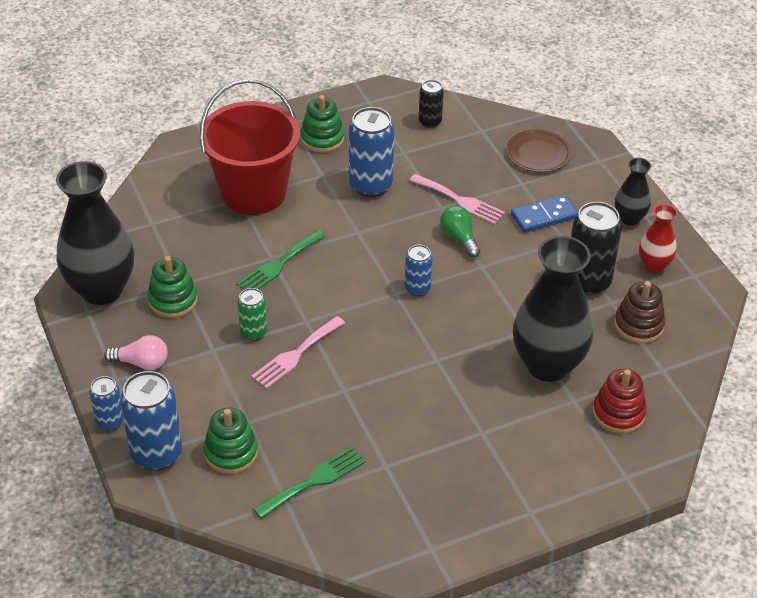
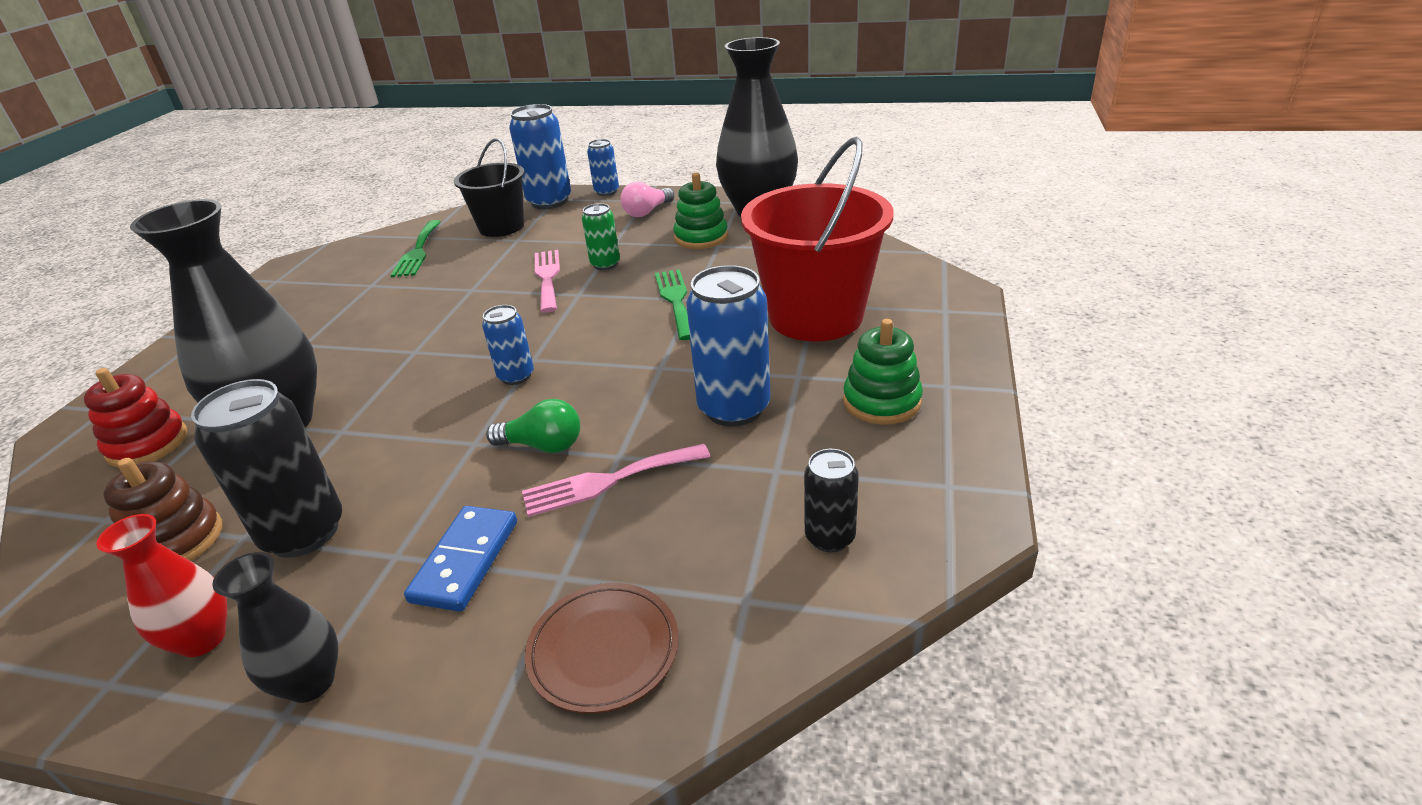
camera: 130 degrees right, 10 degrees down
green stacking toy [203,407,258,474] -> black bucket [454,138,525,237]

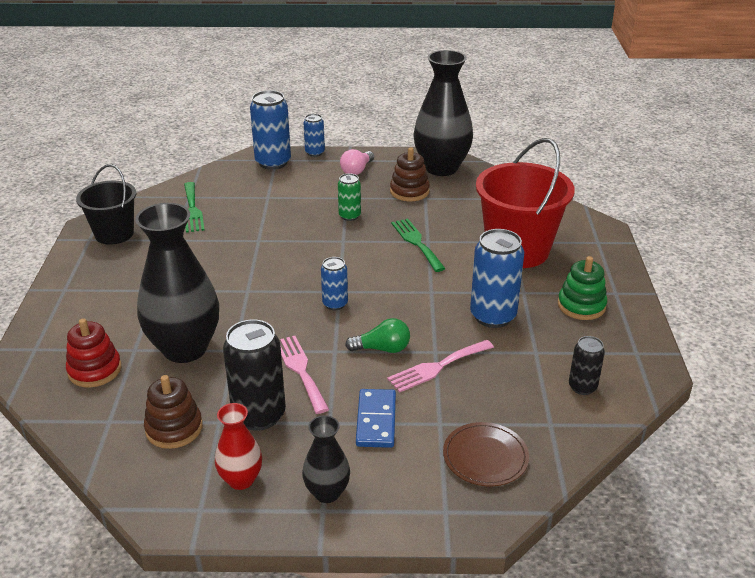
camera: 15 degrees left, 0 degrees up
black bucket [454,138,525,237] -> black bucket moved to [76,164,137,245]
pink fork [535,250,560,313] -> pink fork moved to [280,336,329,414]
green stacking toy [673,173,728,249] -> brown stacking toy [390,147,430,201]

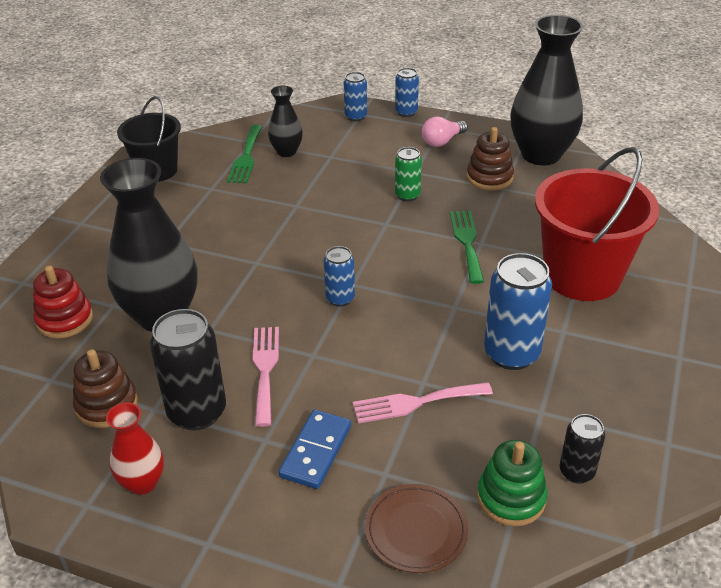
camera: 20 degrees right, 5 degrees up
blue can [250,90,291,170] -> blue can [344,72,367,121], size x0.56
black vase [302,415,350,503] -> black vase moved to [268,86,303,157]
green light bulb [345,318,410,353] -> none
green stacking toy [558,256,607,320] -> green stacking toy moved to [477,440,548,526]

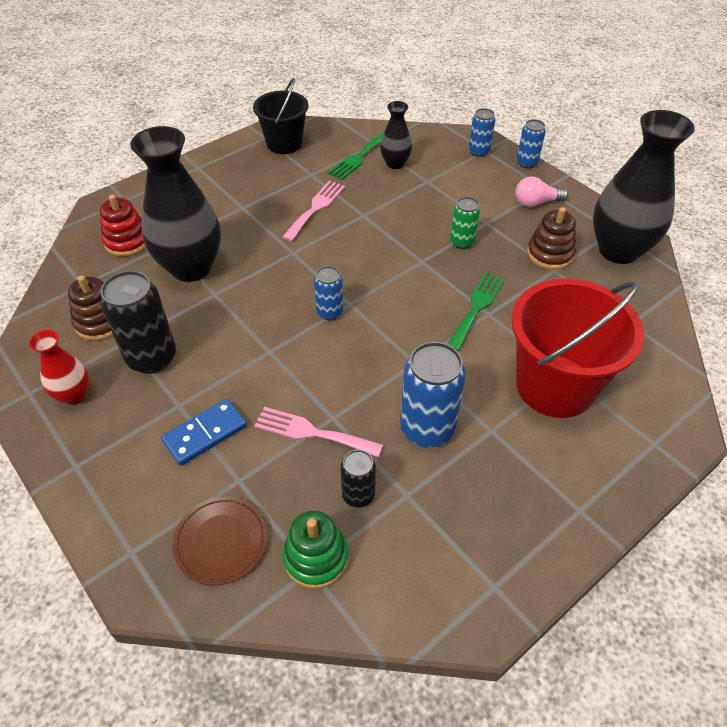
camera: 30 degrees right, 10 degrees up
pink fork [253,327,279,427] -> pink fork moved to [282,181,345,242]
black can [560,414,605,484] -> black can moved to [340,450,376,508]

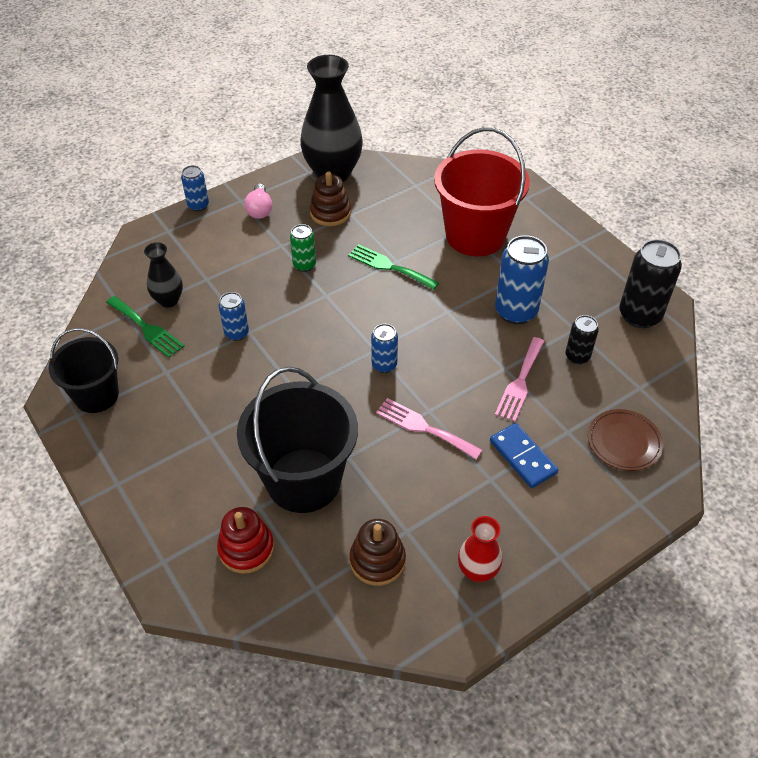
camera: 85 degrees left, 0 degrees up
black can [101,271,176,374] -> black can moved to [619,239,682,328]
black vase [130,126,221,282] -> black bucket [237,367,358,513]
pink fork [282,181,345,242] -> pink fork moved to [376,398,483,460]
green stacking toy [282,511,349,589] -> none
blue can [469,108,495,157] -> blue can moved to [219,292,249,341]

